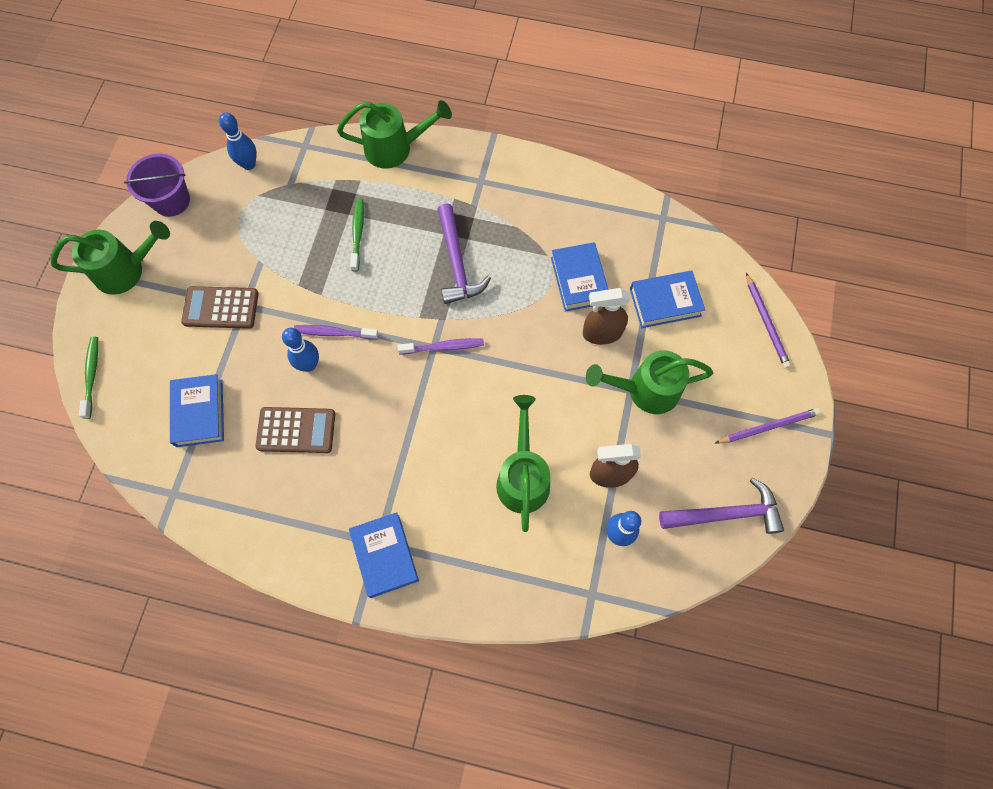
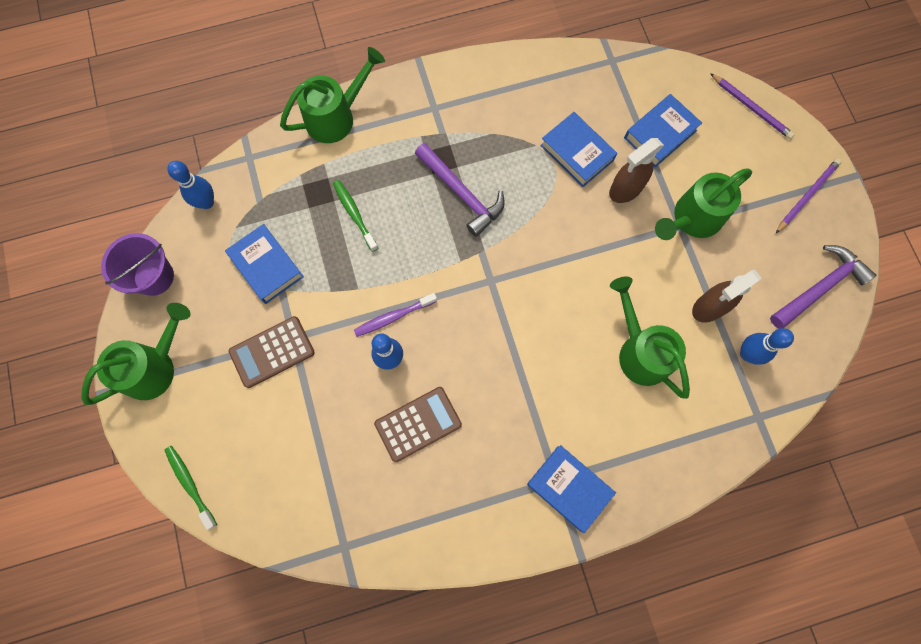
camera: 30 degrees left, 5 degrees up
blue book [170,374,224,447] -> blue book moved to [225,224,304,304]
purple toothbrush [397,338,484,354] -> none

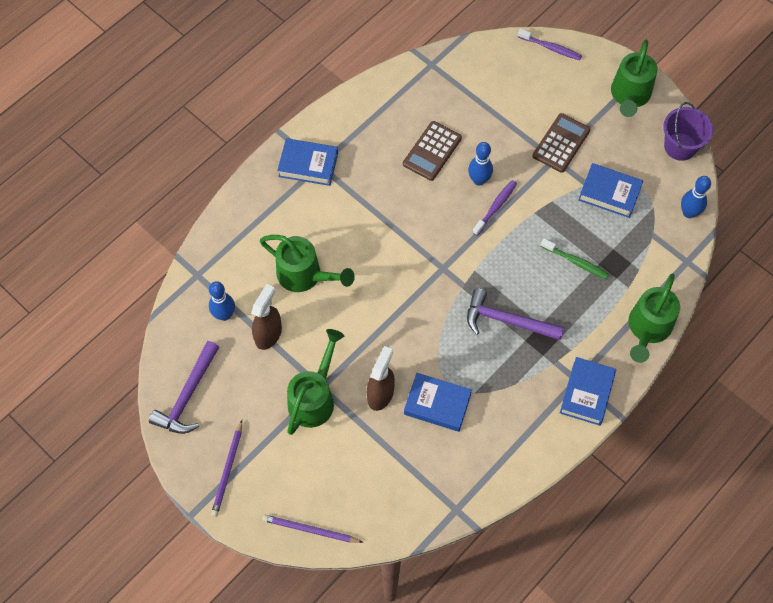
camera: 150 degrees right, 10 degrees down
green toothbrush [165,446,217,530] -> purple toothbrush [518,29,582,60]
blue book [624,94,702,167] -> blue book moved to [560,357,616,426]

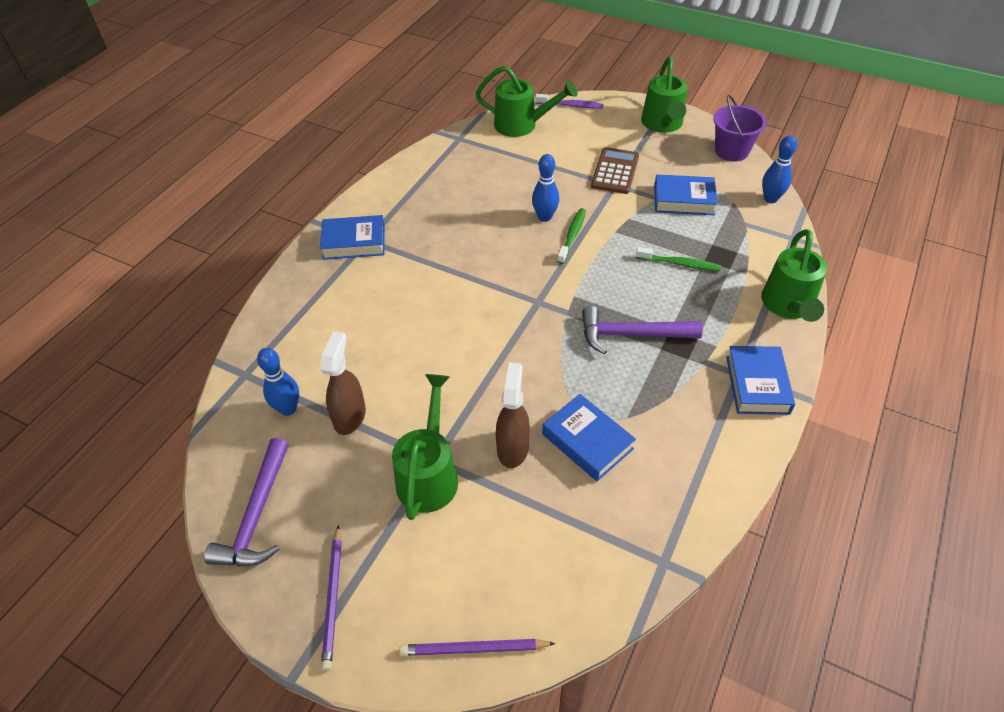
camera: 15 degrees left, 15 degrees down
green watering can [260,235,355,292] -> green watering can moved to [476,66,577,137]
brown calculator [403,121,462,181] -> none
blue book [404,373,472,432] -> blue book turned 45 degrees clockwise [542,394,636,481]
purple toothbrush [472,180,517,236] -> green toothbrush [557,208,586,264]

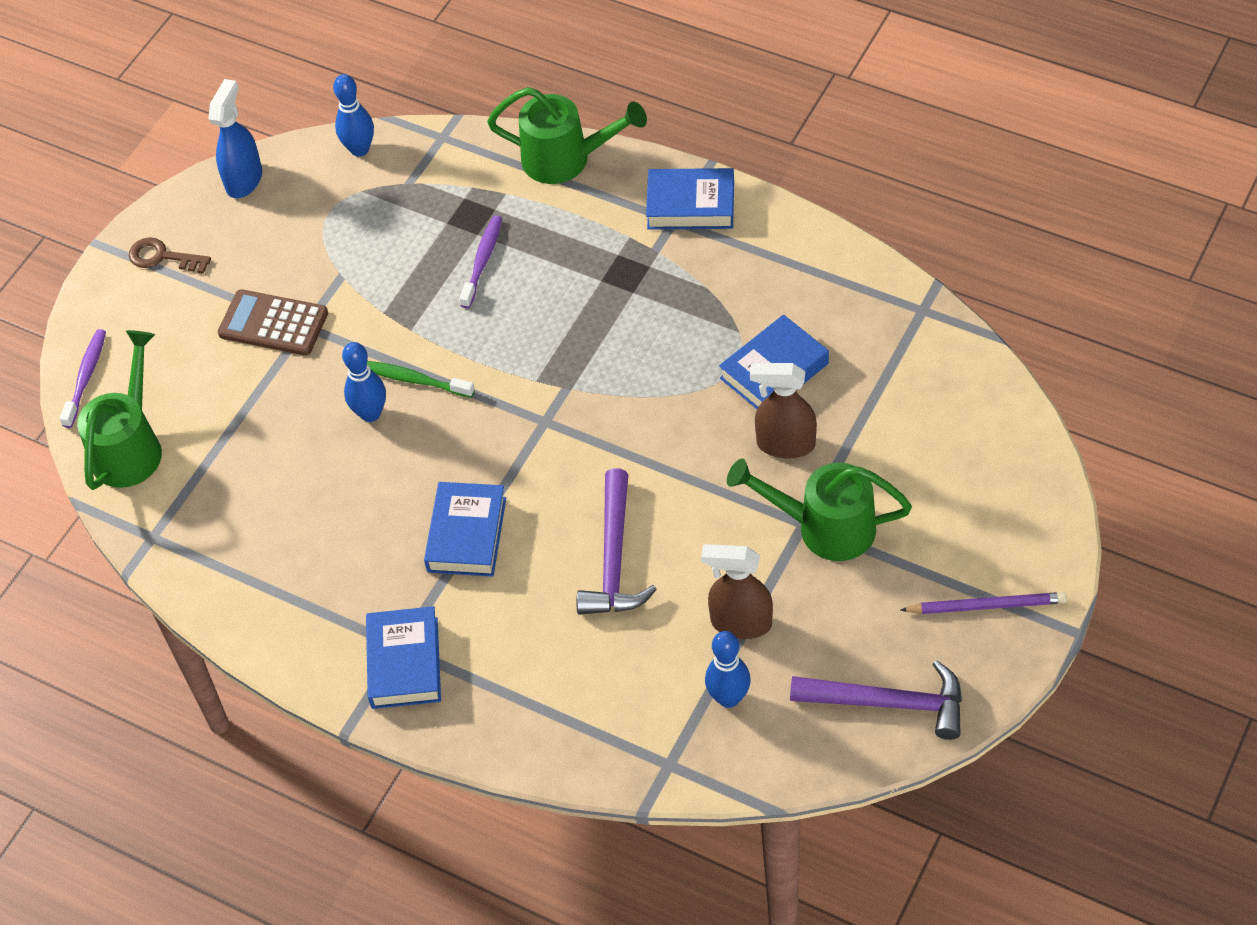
camera: 85 degrees left, 5 degrees up
purple pencil [399,639,556,656] -> none
purple hammer [582,306,703,354] -> purple hammer moved to [577,468,657,615]
green toothbrush [636,247,721,271] -> purple toothbrush [459,215,502,308]
green watering can [641,57,687,133] -> brown key [129,237,211,274]
blue book [654,174,718,215] -> blue book moved to [424,482,506,577]
purple bucket [713,95,767,162] -> blue spray bottle [208,79,262,198]

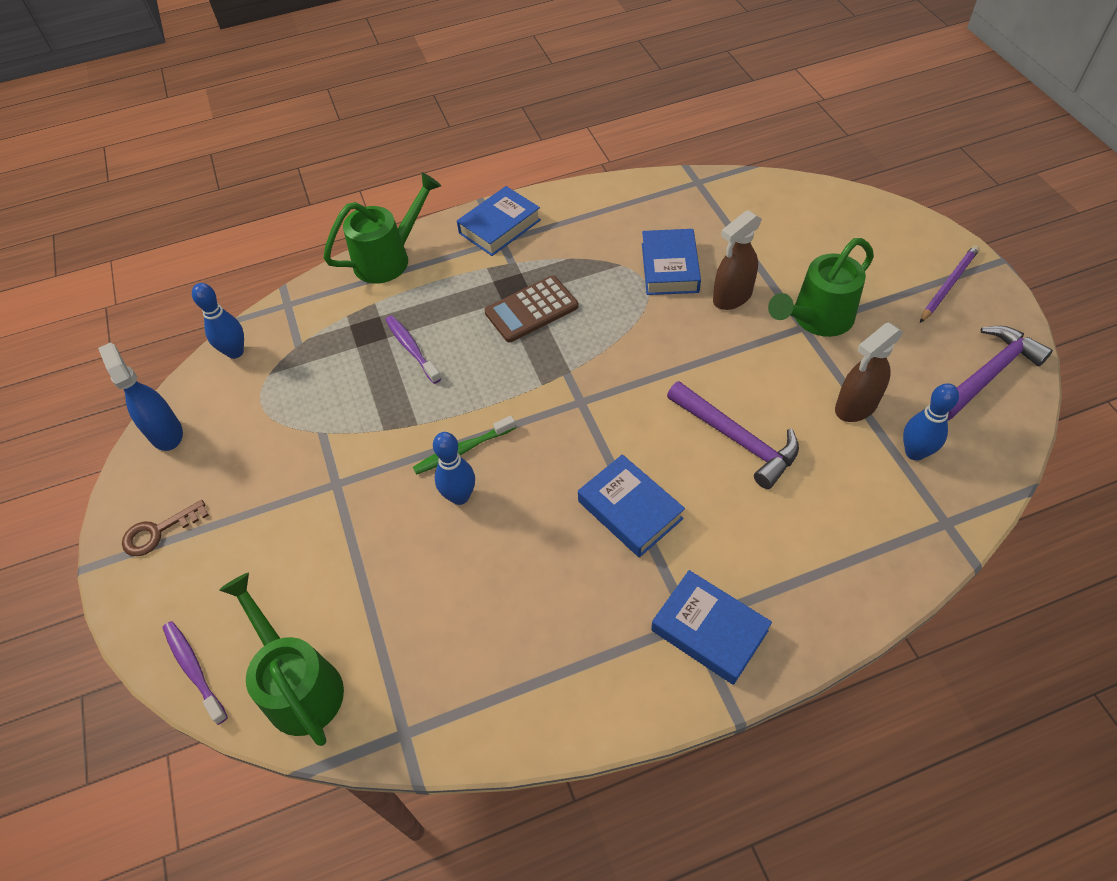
camera: 50 degrees left, 0 degrees up
brown calculator [218,289,328,356] -> brown calculator moved to [484,276,579,342]

